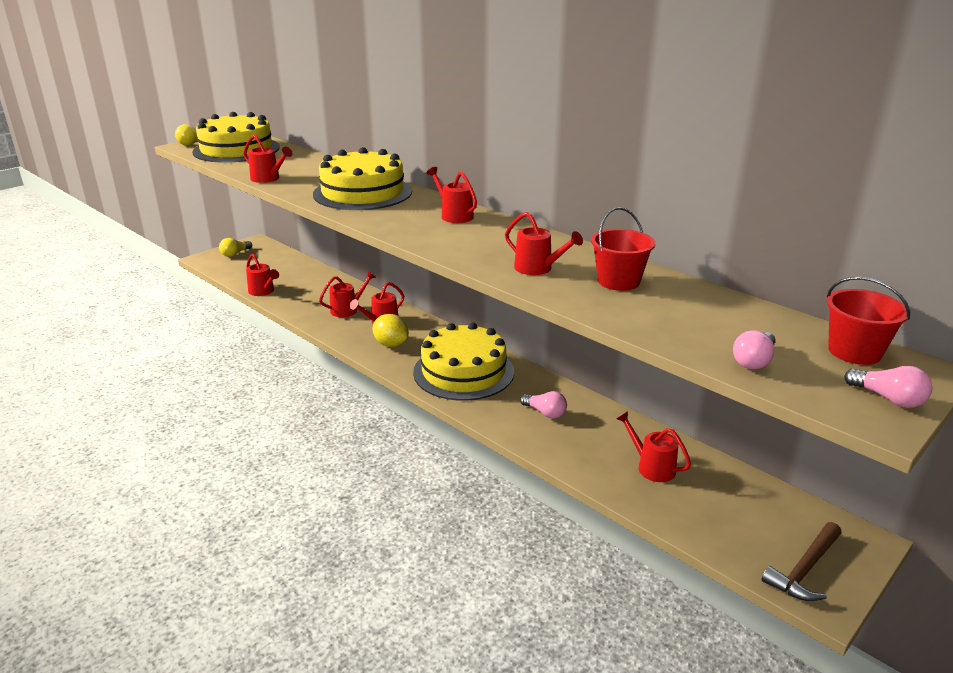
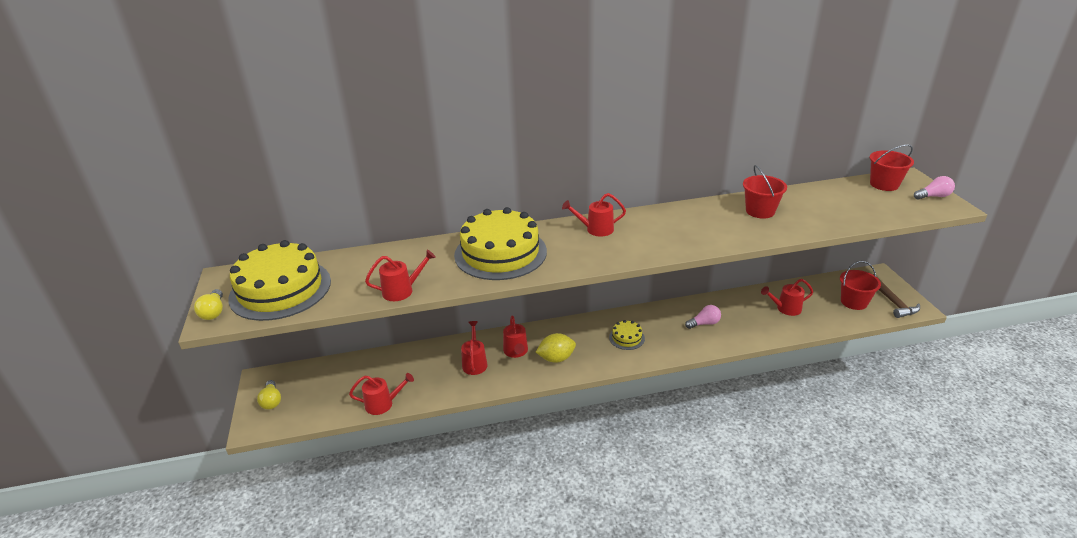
camera: 55 degrees left, 5 degrees up
yellow cake [413,323,514,401] -> yellow cake [609,320,645,350], size x0.44
red watering can [505,212,583,275] -> none
pink light bulb [733,330,776,369] -> none
none -> red bucket [840,261,881,310]

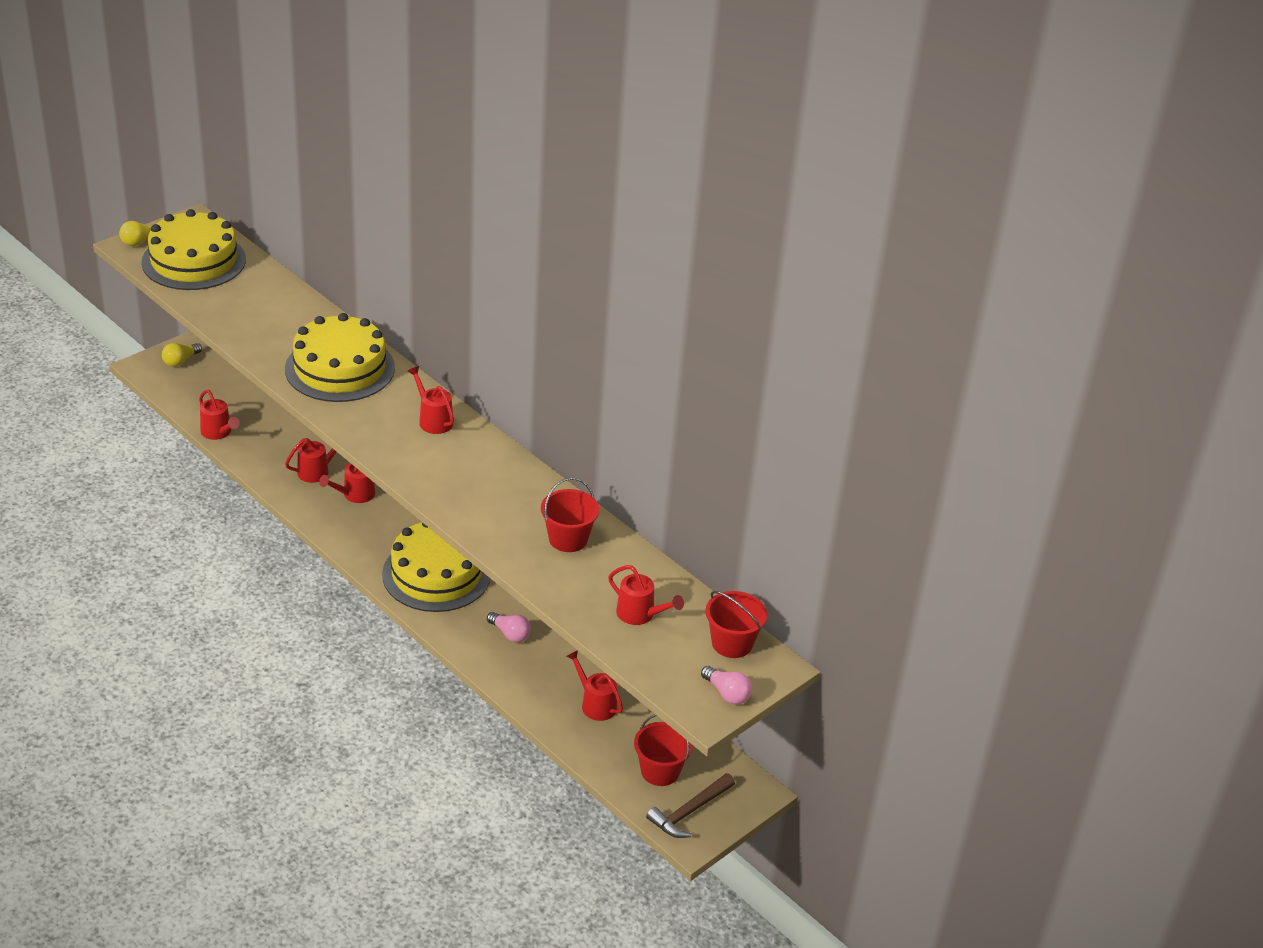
camera: 55 degrees right, 5 degrees up
red watering can [365,250,436,301] -> red watering can moved to [608,565,684,625]
yellow lemon [536,333,576,362] -> none
yellow cake [609,320,645,350] -> yellow cake [382,522,490,612], size x2.29

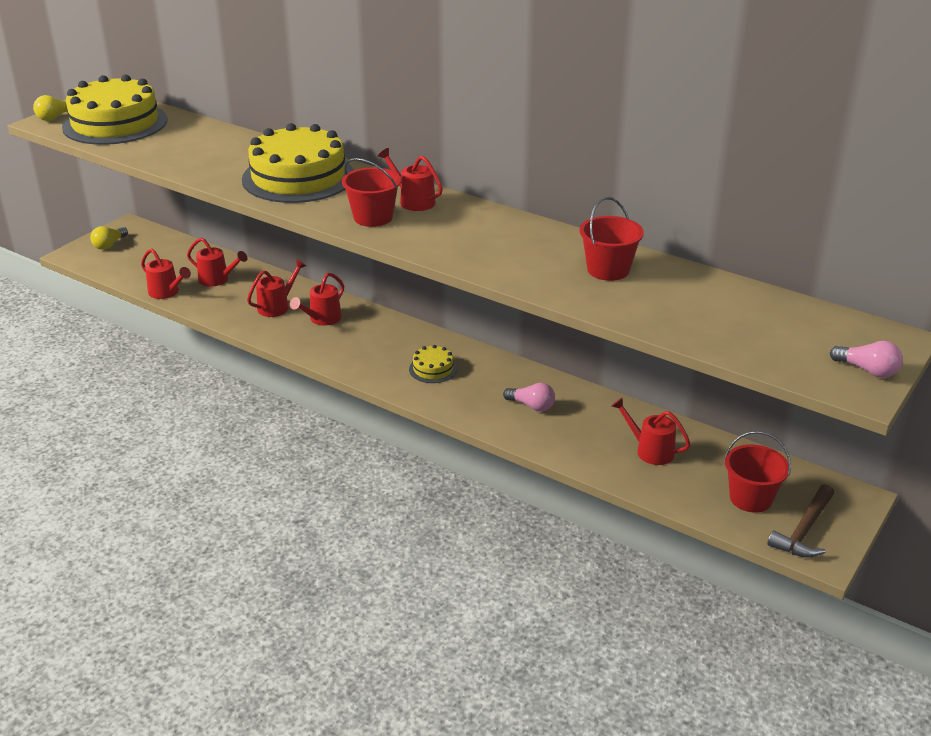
camera: 10 degrees left, 5 degrees down
yellow cake [382,522,490,612] -> yellow cake [409,345,457,383], size x0.44
red watering can [608,565,684,625] -> red watering can moved to [187,238,247,287]
red bucket [706,591,767,658] -> red bucket moved to [342,158,401,227]

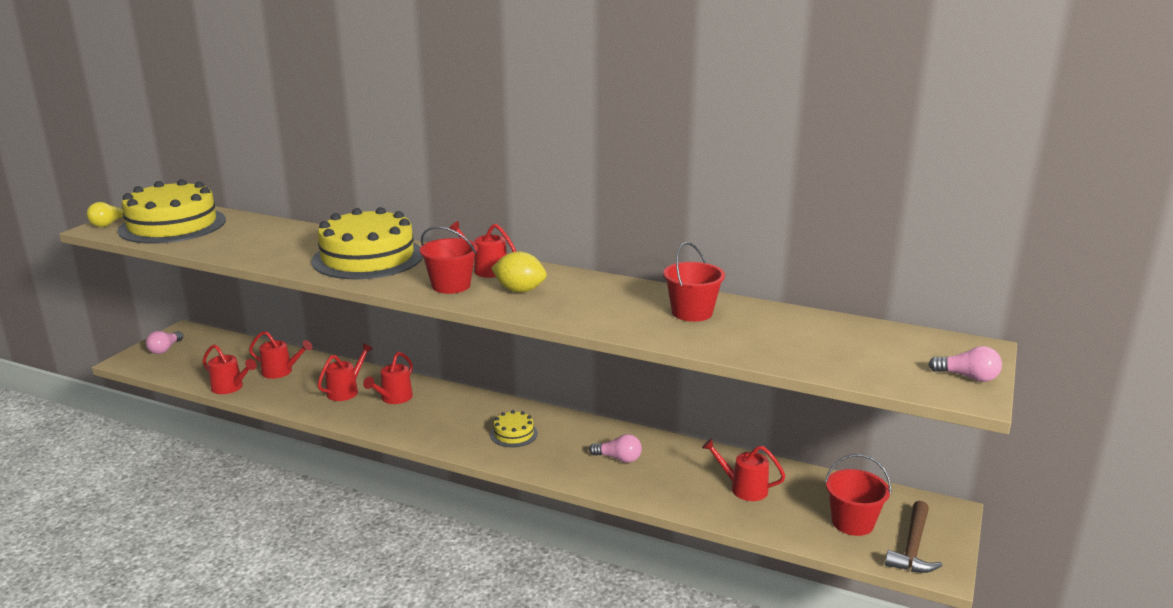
camera: 10 degrees left, 10 degrees down
yellow light bulb [90,226,128,250] -> pink light bulb [146,331,183,354]
none -> yellow lemon [491,251,547,292]

